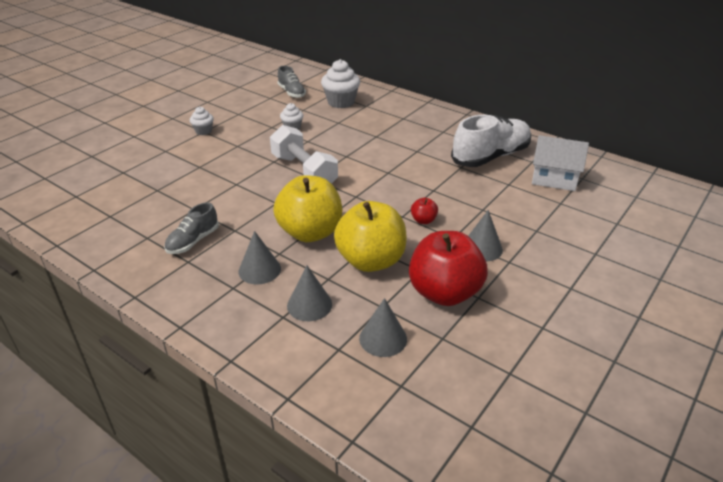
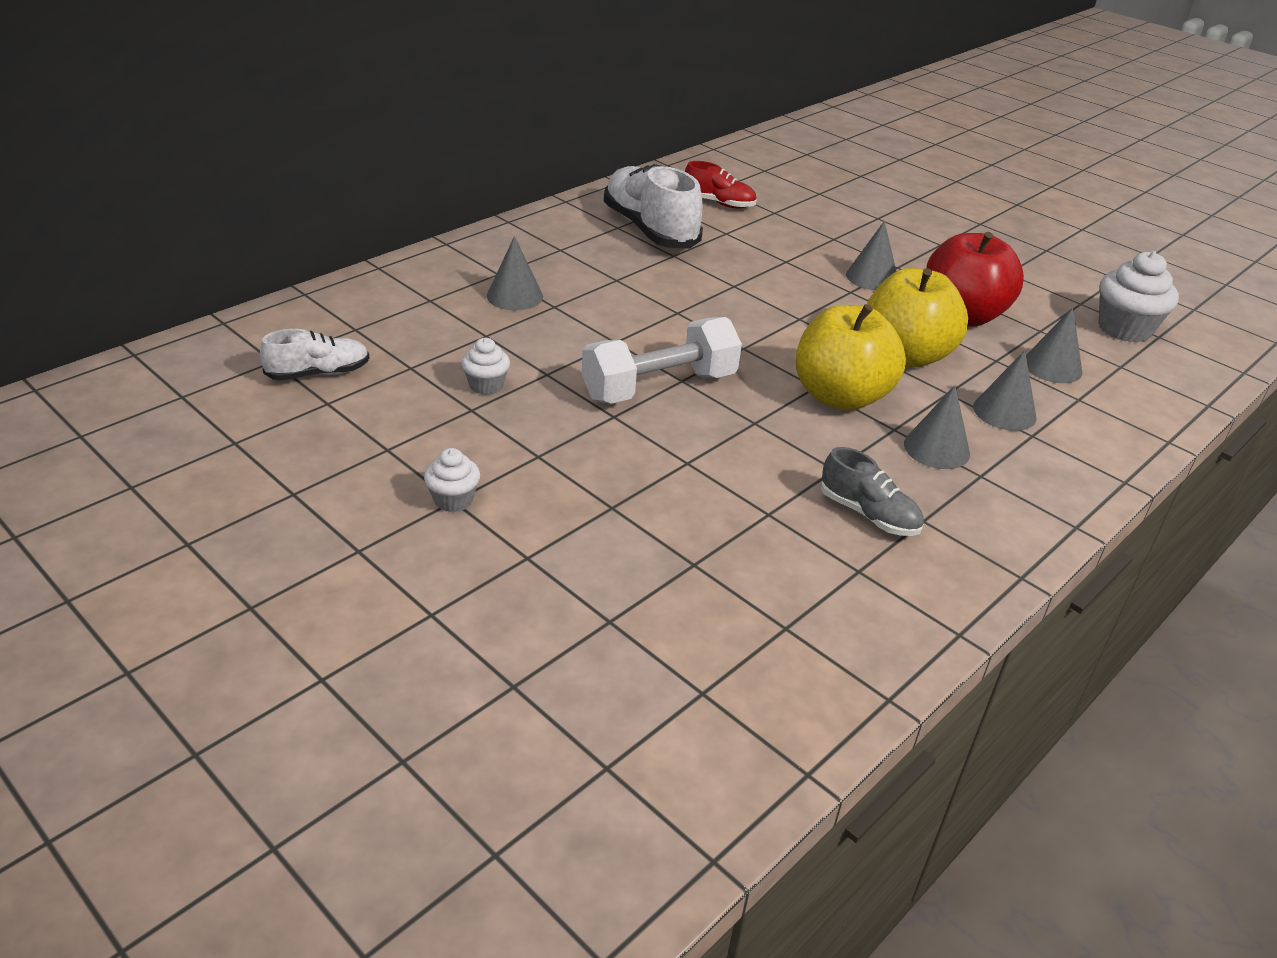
camera: 85 degrees left, 0 degrees up
grey shoe [277,66,306,98] -> white shoe [260,329,370,381]
white cupcake [321,59,360,108] -> white cupcake moved to [1098,251,1179,343]
red apple [411,198,438,224] -> none
white house [532,135,589,191] -> red shoe [685,161,756,209]
none -> grey cone [487,236,543,310]

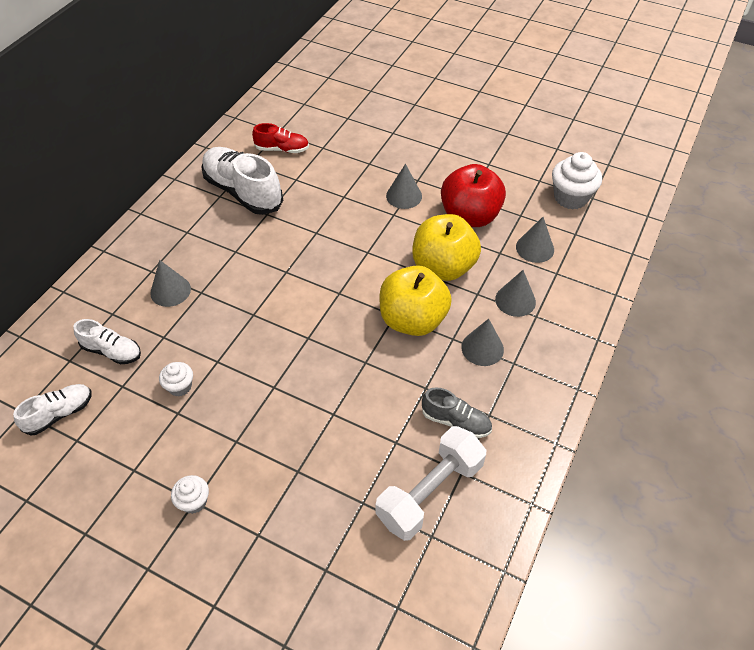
camera: 15 degrees left, 15 degrees up
white dumbbell [582,317,742,404] -> white dumbbell moved to [376,426,487,541]
none -> white shoe [73,319,141,364]

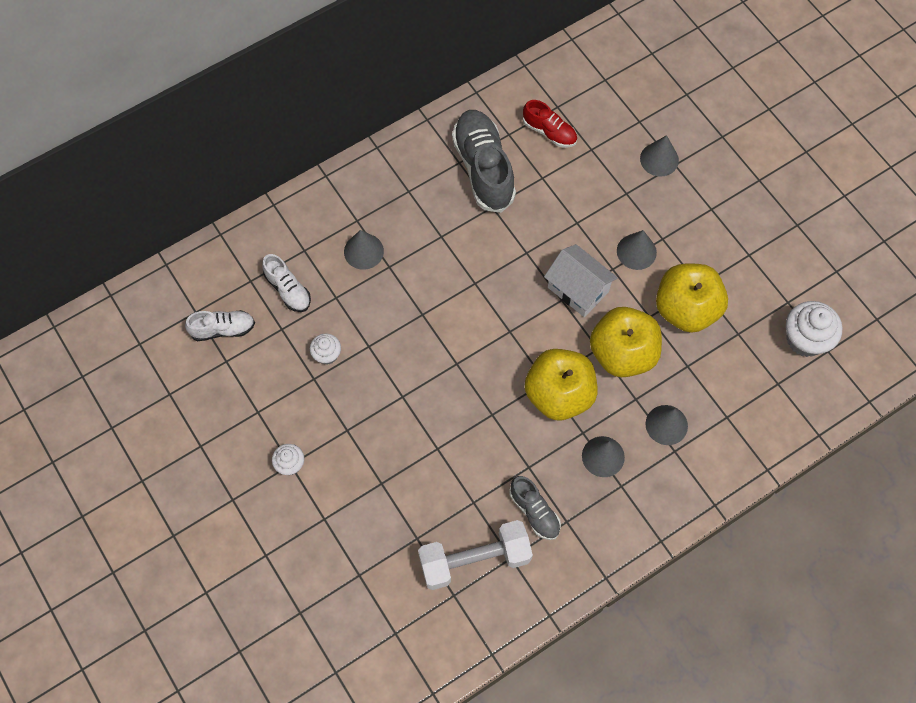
camera: 30 degrees right, 15 degrees up
white shoe [201,147,283,215] -> grey shoe [452,110,516,213]
red apple [441,164,506,227] -> yellow apple [656,264,728,333]
grey cone [516,217,554,263] -> grey cone moved to [640,135,679,176]
none -> white house [544,244,618,317]

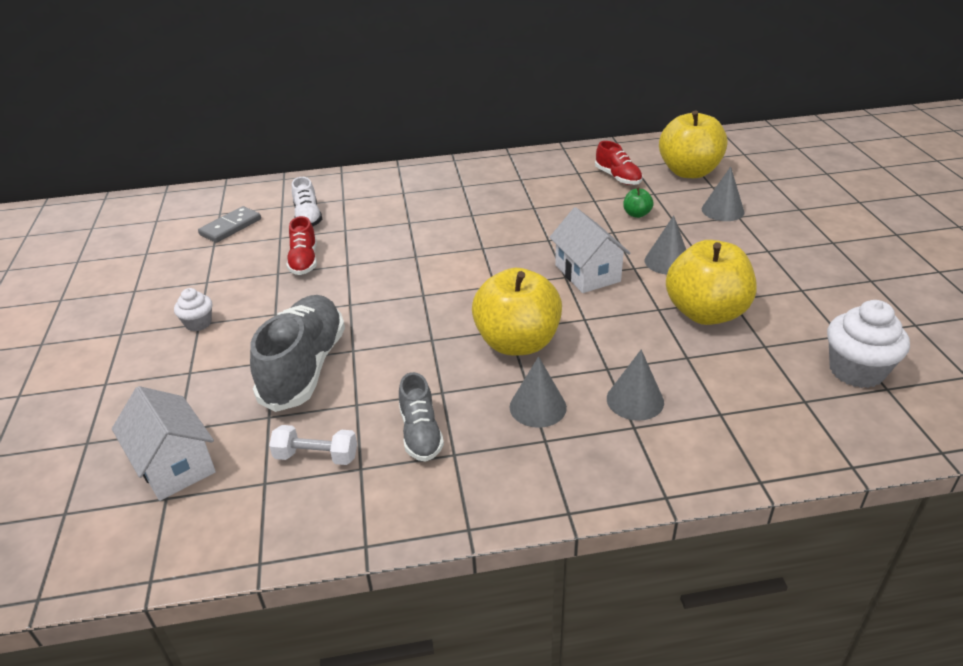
camera: 25 degrees right, 30 degrees down
white shoe [185,310,255,341] -> grey domino [198,206,261,243]
white cupcake [310,333,341,365] -> red shoe [286,216,317,275]
grey cone [344,230,384,270] -> none
white dumbbell [418,520,533,590] -> white dumbbell [269,425,357,465], size x0.55
grey shoe [452,110,516,213] -> grey shoe moved to [250,295,345,412]
yellow apple [590,307,662,377] -> yellow apple moved to [659,110,728,178]
none -> white house [112,386,216,501]
none -> green apple [623,187,654,218]

